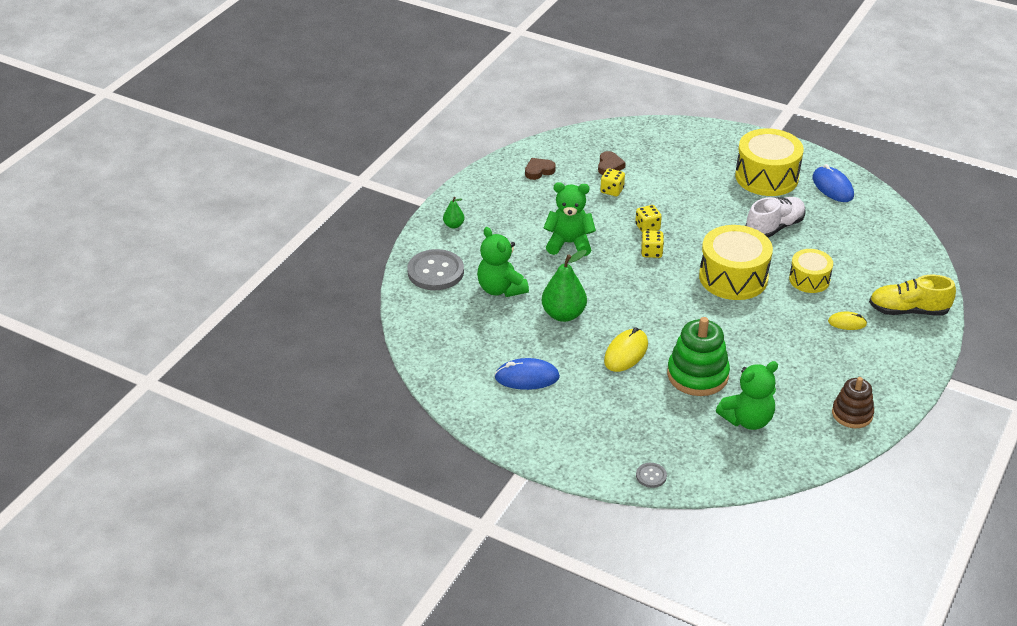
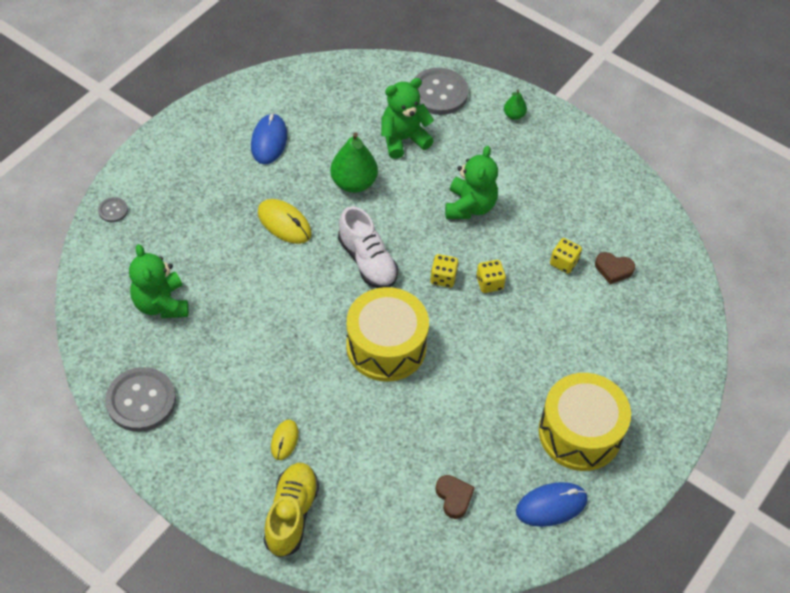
camera: 95 degrees right, 15 degrees up
brown heart [525,158,556,180] -> brown heart moved to [435,475,475,519]
green stacking toy [667,317,730,396] -> none
white shoe [746,197,805,238] -> white shoe moved to [338,206,398,288]
yellow drum [789,249,833,293] -> none
brown stacking toy [832,377,874,428] -> grey button [105,367,176,432]

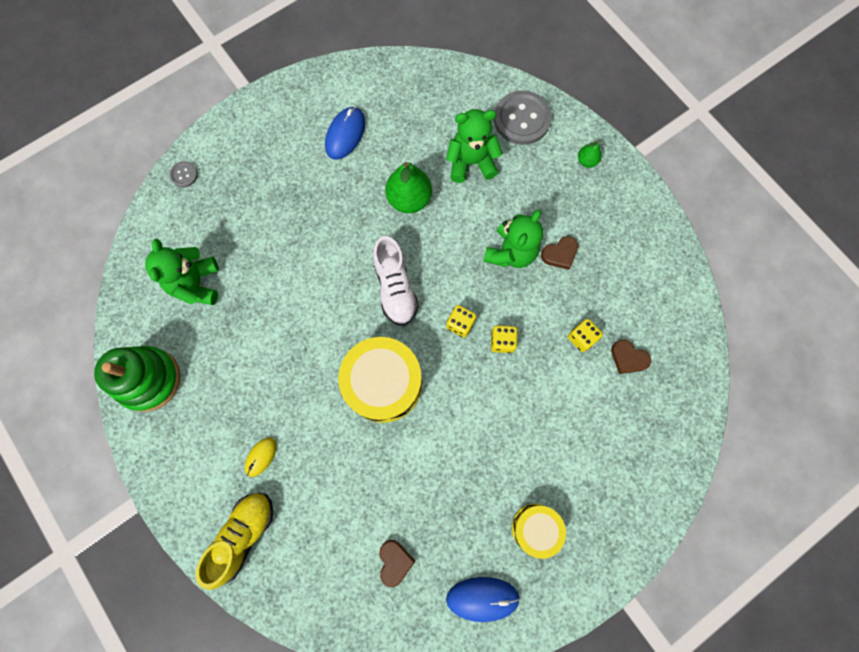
camera: 20 degrees right, 20 degrees up
grey button [105,367,176,432] -> green stacking toy [94,346,181,412]
yellow mouse [258,199,312,244] -> none
yellow drum [539,373,631,471] -> yellow drum [512,504,566,559], size x0.59
none -> brown heart [541,236,578,270]

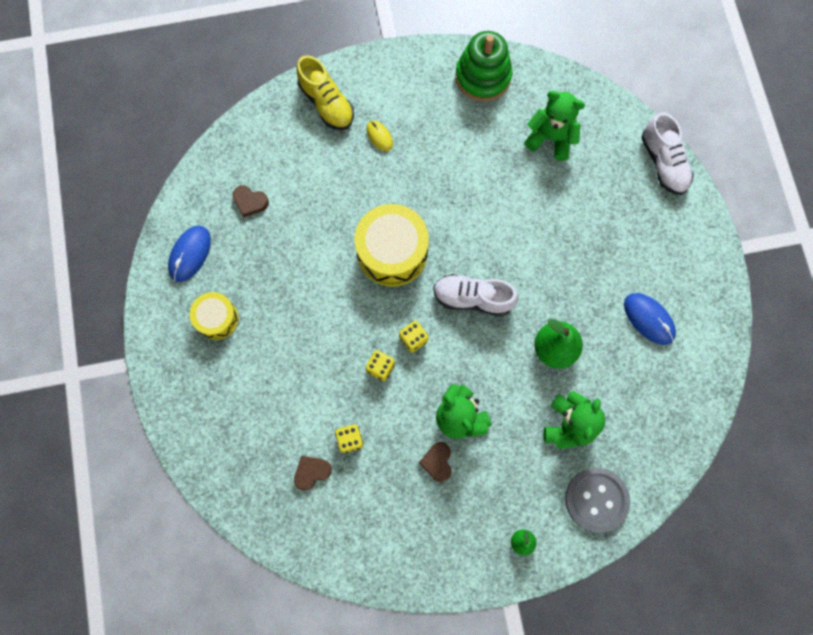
camera: 115 degrees right, 0 degrees up
grey button [169,161,198,188] -> white shoe [642,112,694,195]

